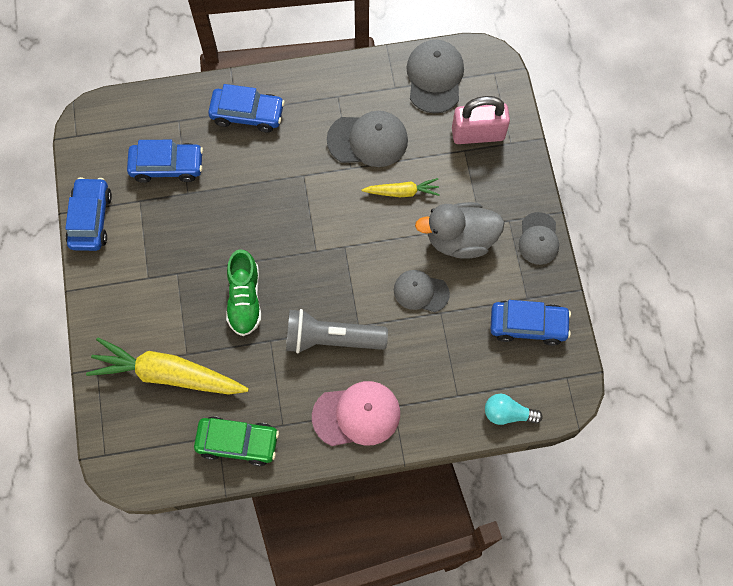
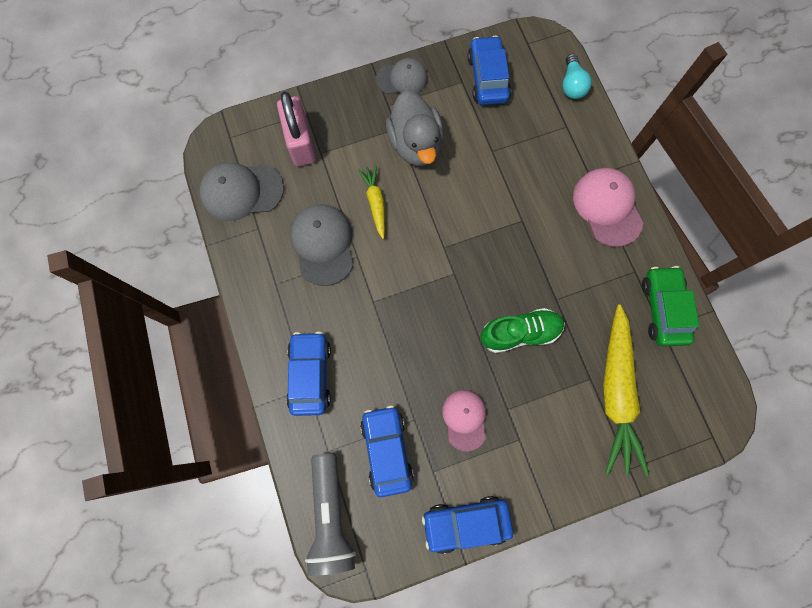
camera: 100 degrees left, 5 degrees up
grey flashlight [286,309,388,353] -> grey flashlight moved to [305,453,356,576]
grey cap [394,270,450,312] -> none
none -> pink cap [442,390,486,451]

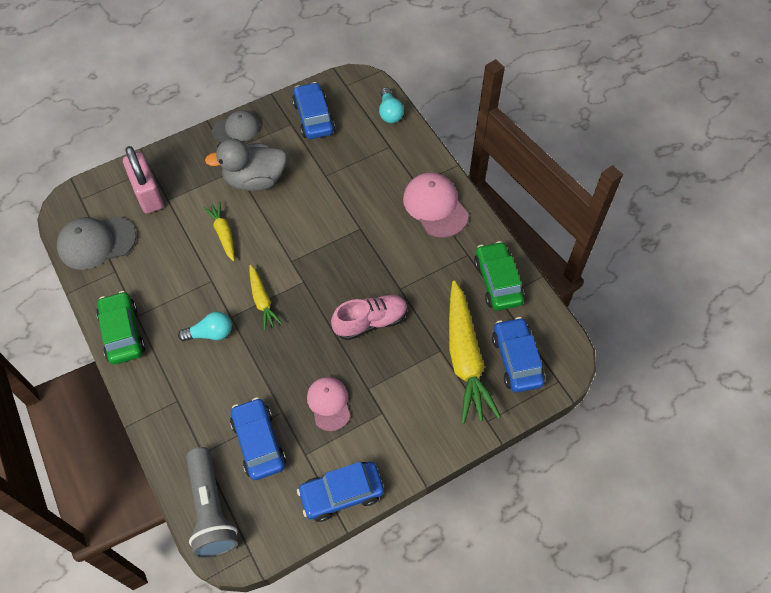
camera: 10 degrees left, 15 degrees down
blue car [286,331,331,416] -> blue car moved to [492,317,545,393]
grey cap [291,204,353,286] -> none
grey duck [386,90,444,166] -> grey duck turned 105 degrees clockwise [205,139,287,191]
green shoe [481,308,565,353] -> pink shoe [331,295,407,340]
none -> green car [96,291,145,365]
none -> turquoise light bulb [178,311,232,342]
none -> yellow carrot [250,265,282,330]

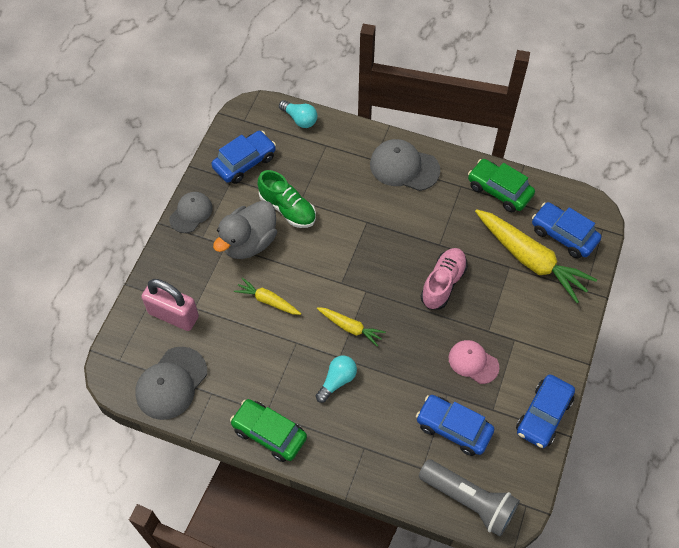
camera: 40 degrees left, 0 degrees up
blue car [292,82,335,139] -> blue car turned 105 degrees clockwise [211,131,276,184]
pink cap [403,173,469,238] -> grey cap [370,139,440,191]
none -> green shoe [257,170,316,228]

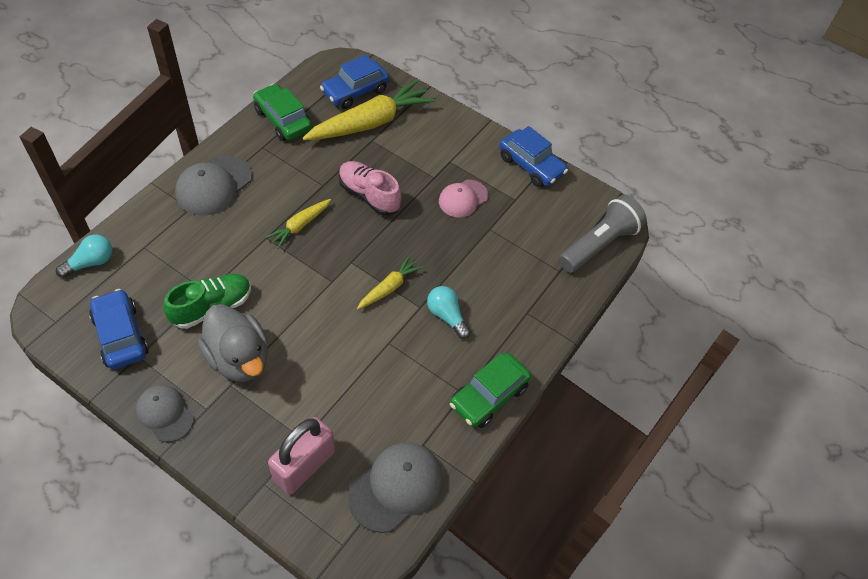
camera: 80 degrees left, 5 degrees down
grey cap [135,347,207,420] -> grey cap turned 90 degrees counterclockwise [348,443,443,533]
yellow carrot [234,278,301,315] -> yellow carrot moved to [265,199,331,249]
blue car [416,395,494,456] -> none
green car [468,159,535,212] -> green car turned 90 degrees clockwise [253,84,312,141]

